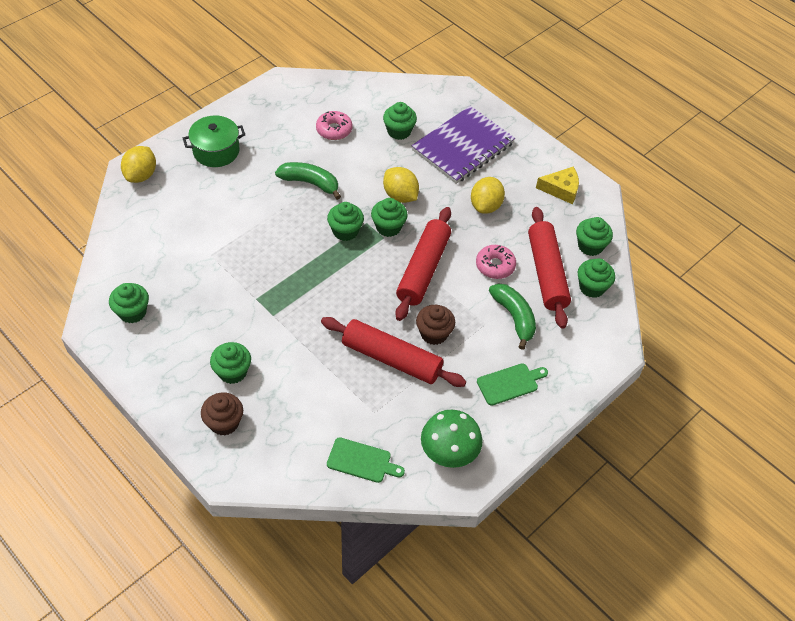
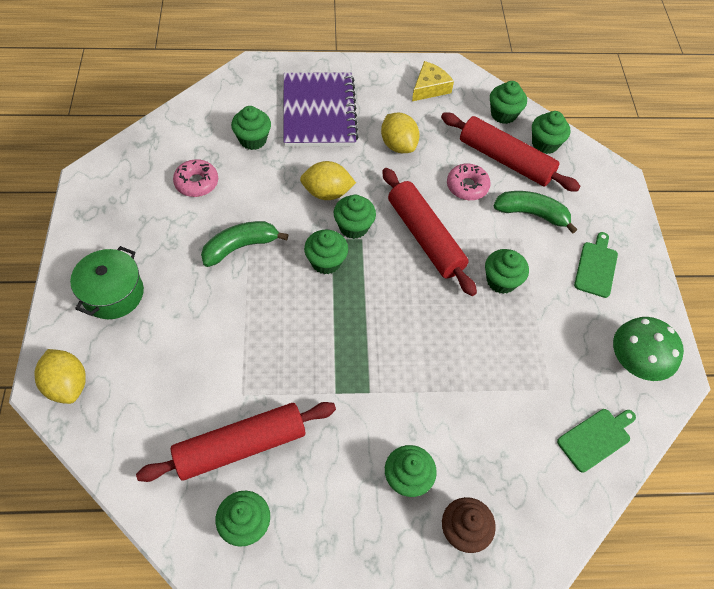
camera: 50 degrees left, 5 degrees up
red rolling pin [321,317,466,387] -> red rolling pin moved to [136,402,336,482]
brown cupcake [416,305,455,345] -> green cupcake [485,249,529,294]

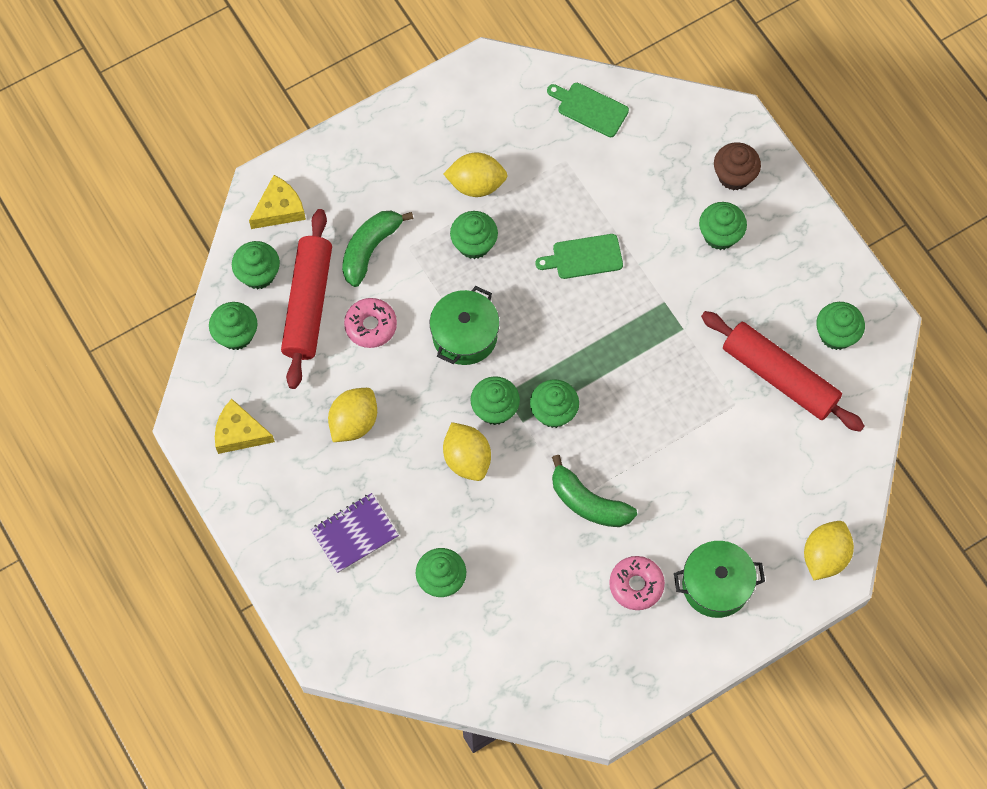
camera: 115 degrees left, 10 degrees up
pink donut [173,159,218,197] -> pink donut moved to [609,556,665,610]
purple notebook [284,73,358,147] -> purple notebook [311,493,399,573], size x0.57
red rolling pin [382,168,477,296] -> green pot [430,286,499,365]
green banana [493,191,577,234] -> green banana turned 45 degrees clockwise [342,211,413,287]
green cutting board [574,232,618,298] -> green cutting board moved to [536,234,623,279]
green mushroom [613,317,684,381] -> none
none -> yellow cheese [249,175,306,229]
none -> yellow lemon [443,152,508,197]

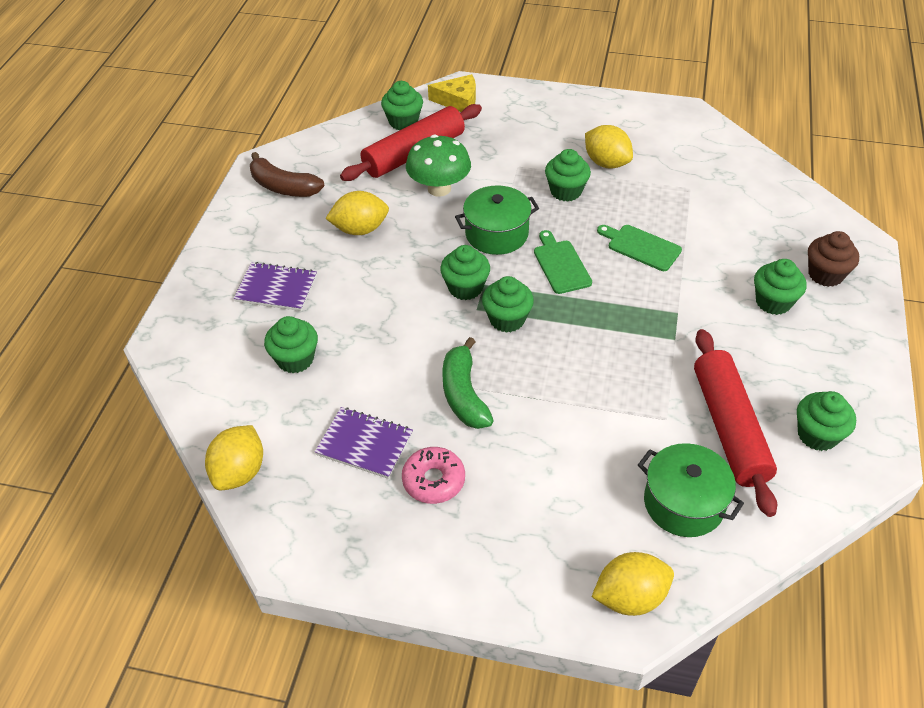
camera: 45 degrees right, 20 degrees down
green cupcake [209,302,257,350] -> none
yellow cheese [215,399,275,454] -> brown banana [250,152,325,197]
green banana [342,211,413,287] -> none
pink donut [344,298,397,348] -> green mushroom [406,135,471,197]
yellow lemon [443,422,491,481] -> yellow lemon moved to [205,425,263,490]
green cutting board [547,83,629,137] -> green cutting board moved to [534,230,592,294]
green pot [674,541,765,618] -> green pot moved to [638,443,744,537]
none -> purple notebook [315,407,413,479]

